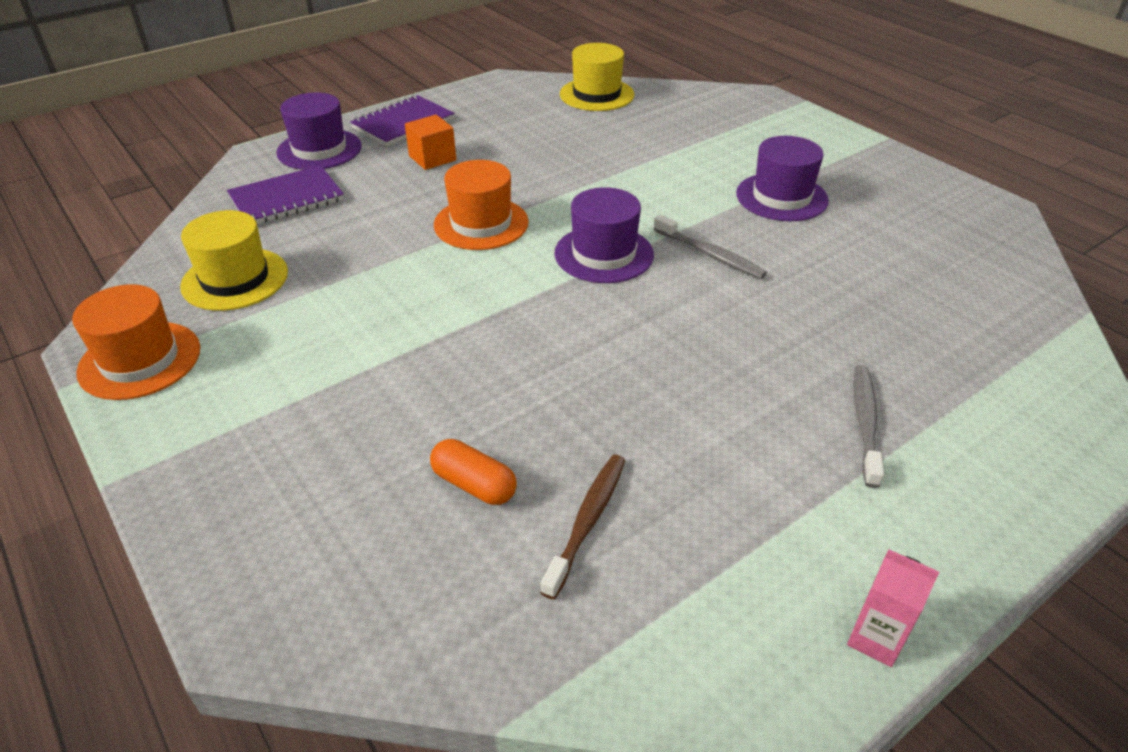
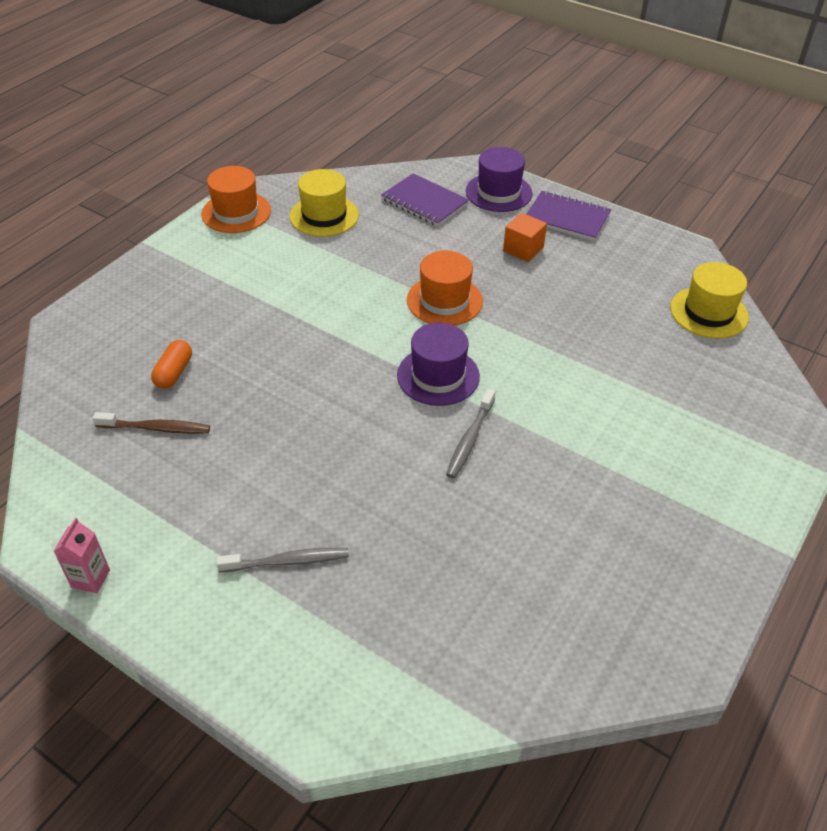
camera: 70 degrees right, 5 degrees up
purple hat [736,136,829,221] -> none

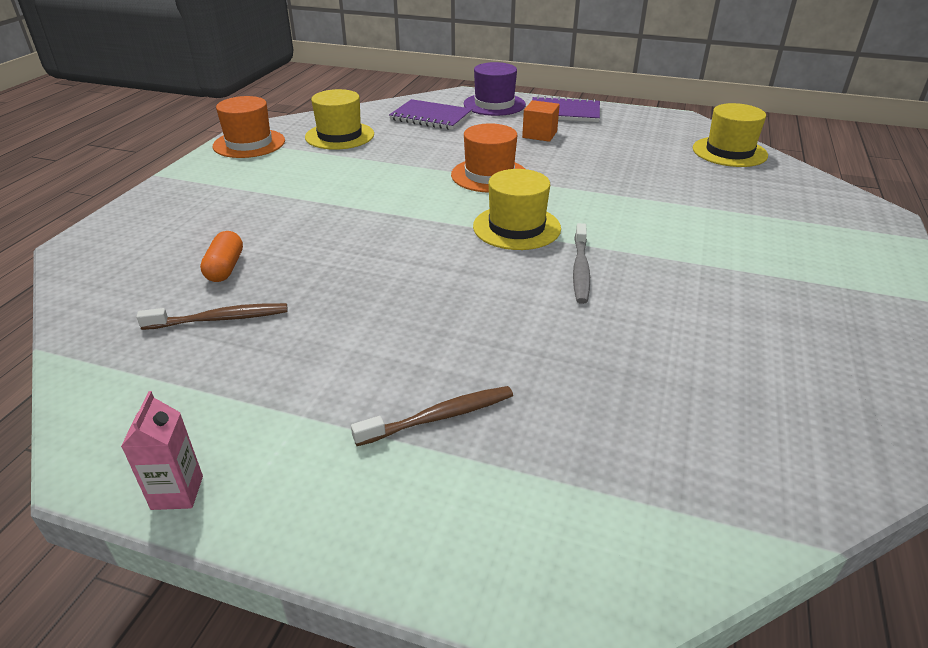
camera: 15 degrees left, 10 degrees down
grey toothbrush [216,548,349,572] -> brown toothbrush [351,386,513,446]
purple hat [397,323,480,406] -> yellow hat [473,169,561,250]

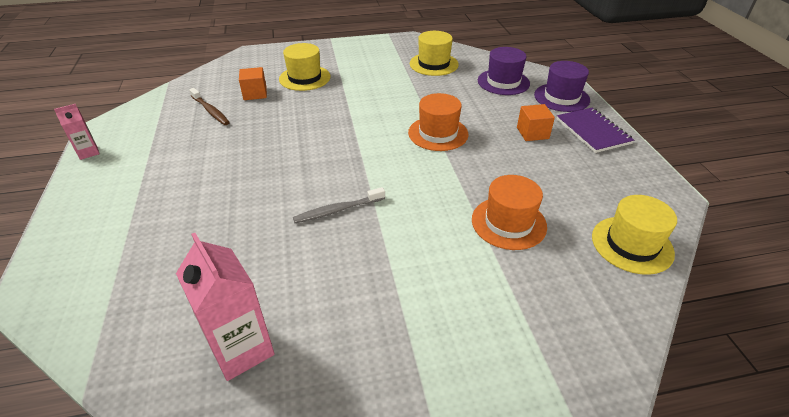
camera: 60 degrees right, 5 degrees up
orange capsule [200,231,243,282] -> orange cube [239,67,267,100]
orange hat [213,96,285,158] -> orange hat moved to [472,175,547,250]
brown toothbrush [351,386,513,446] -> none
purple notebook [389,99,473,130] -> purple hat [478,47,530,95]
yellow hat [473,169,561,250] -> yellow hat moved to [279,43,331,91]
none -> pink carton [176,233,275,381]

